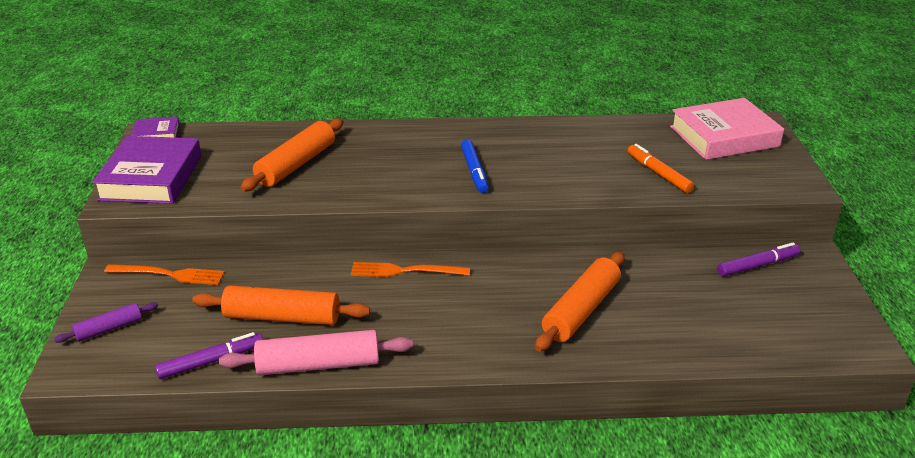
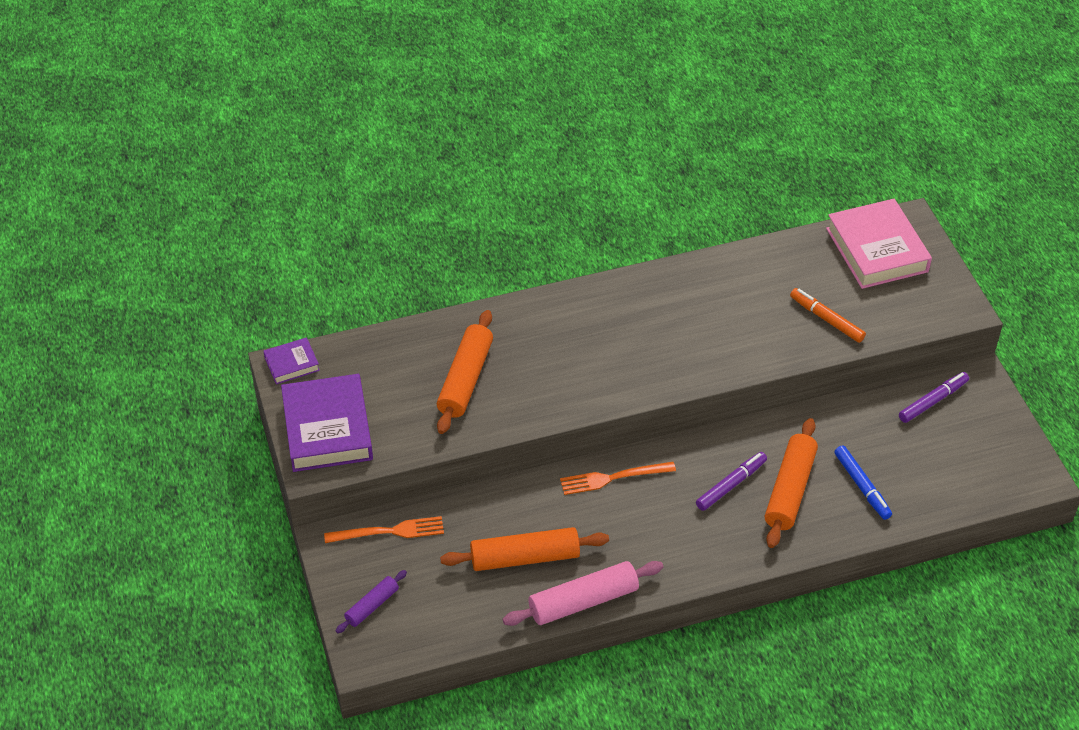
camera: 15 degrees left, 15 degrees up
purple marker [155,332,263,379] -> purple marker moved to [696,452,767,511]
blue marker [461,140,489,193] -> blue marker moved to [834,445,892,520]
pink book [670,98,784,160] -> pink book turned 75 degrees counterclockwise [826,199,932,289]

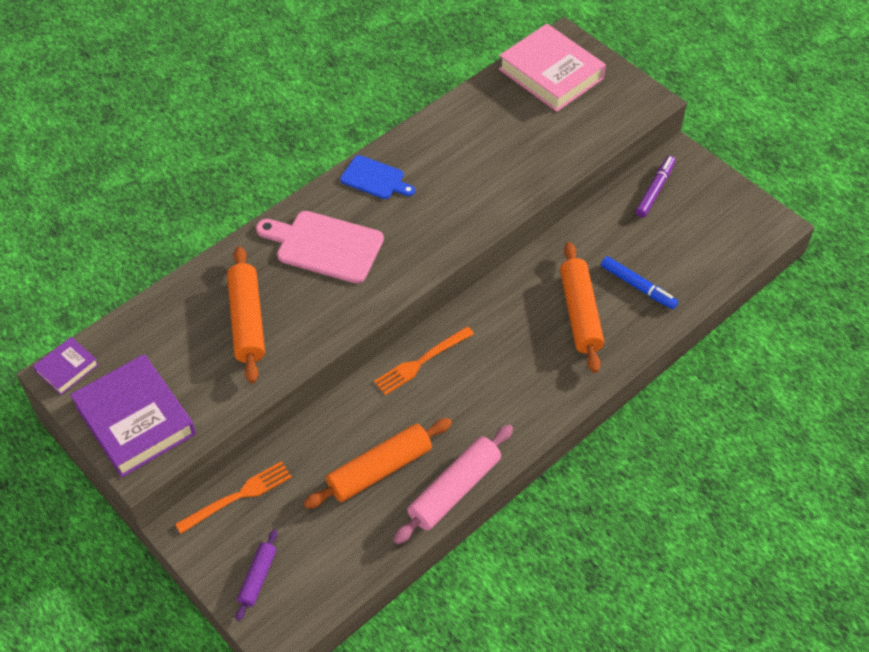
camera: 25 degrees left, 5 degrees up
purple marker [696,452,767,511] -> none
orange marker [790,288,866,343] -> none
none -> pink cutting board [256,211,384,283]
none -> blue cutting board [340,155,415,199]

